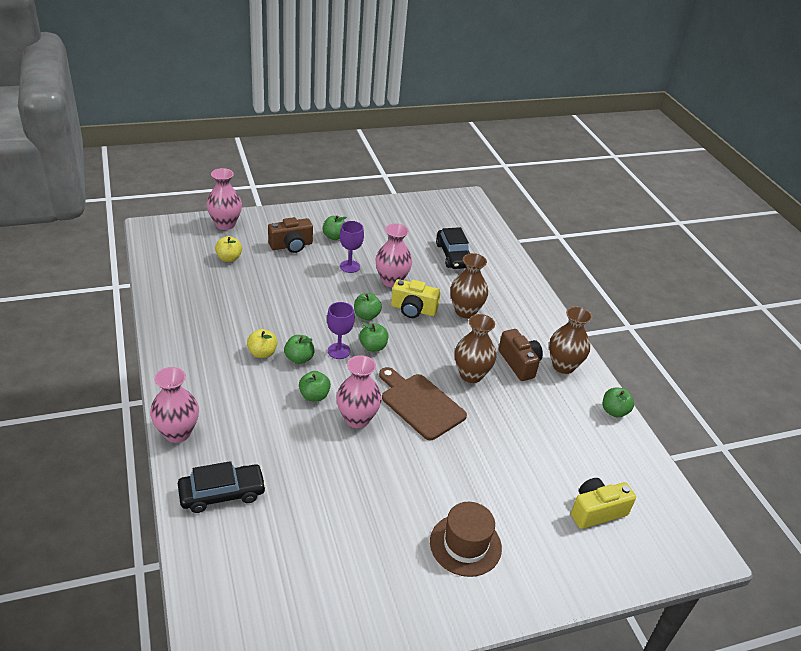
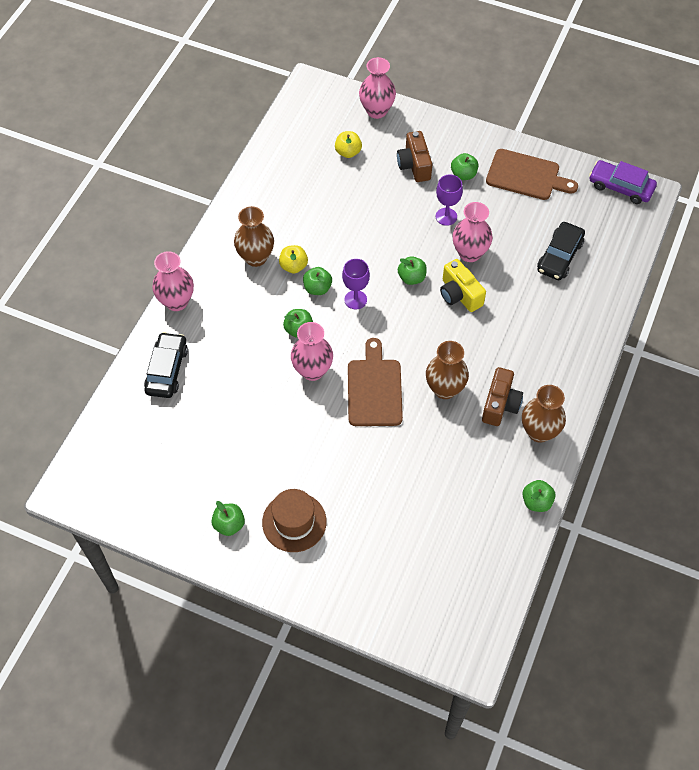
camera: 45 degrees right, 20 degrees up
black car [178,461,266,513] -> black car turned 105 degrees counterclockwise [144,332,188,398]
brown camera [268,217,313,253] -> brown camera turned 60 degrees clockwise [397,131,432,182]
green apple [359,322,388,352] -> green apple moved to [212,501,245,536]
brown vase [450,253,488,318] -> brown vase moved to [234,206,274,267]
yellow camera [571,478,636,529] -> none
none -> brown cutting board [486,149,578,200]
none -> purple car [589,160,657,204]

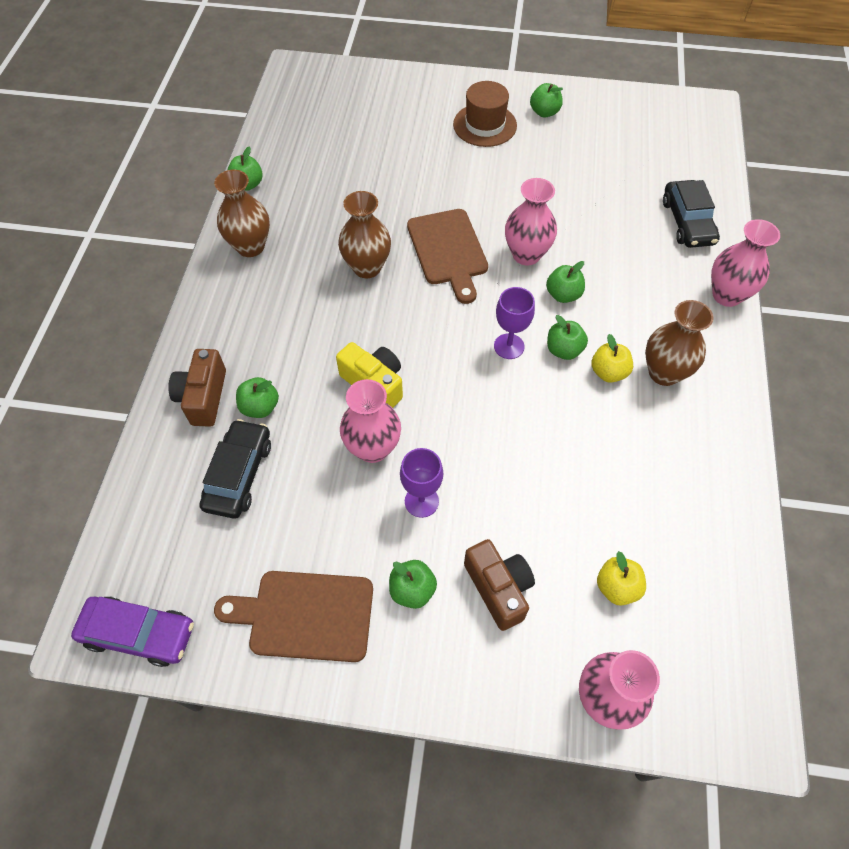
camera: 165 degrees right, 0 degrees up
green apple [398,256,427,285] -> green apple moved to [236,377,279,418]
brown camera [482,367,523,426] -> brown camera moved to [168,349,226,427]

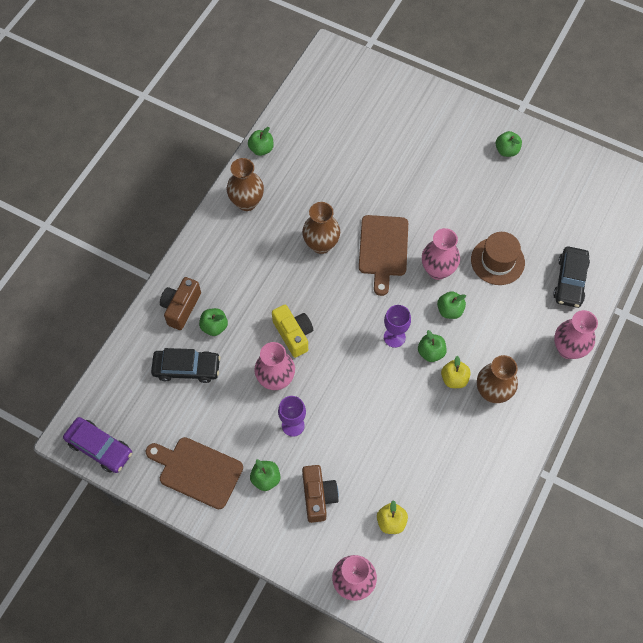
camera: 20 degrees right, 5 degrees up
black car [199,419,271,519] -> black car turned 60 degrees clockwise [151,348,221,383]
brown hat [453,81,517,147] -> brown hat moved to [471,232,525,285]

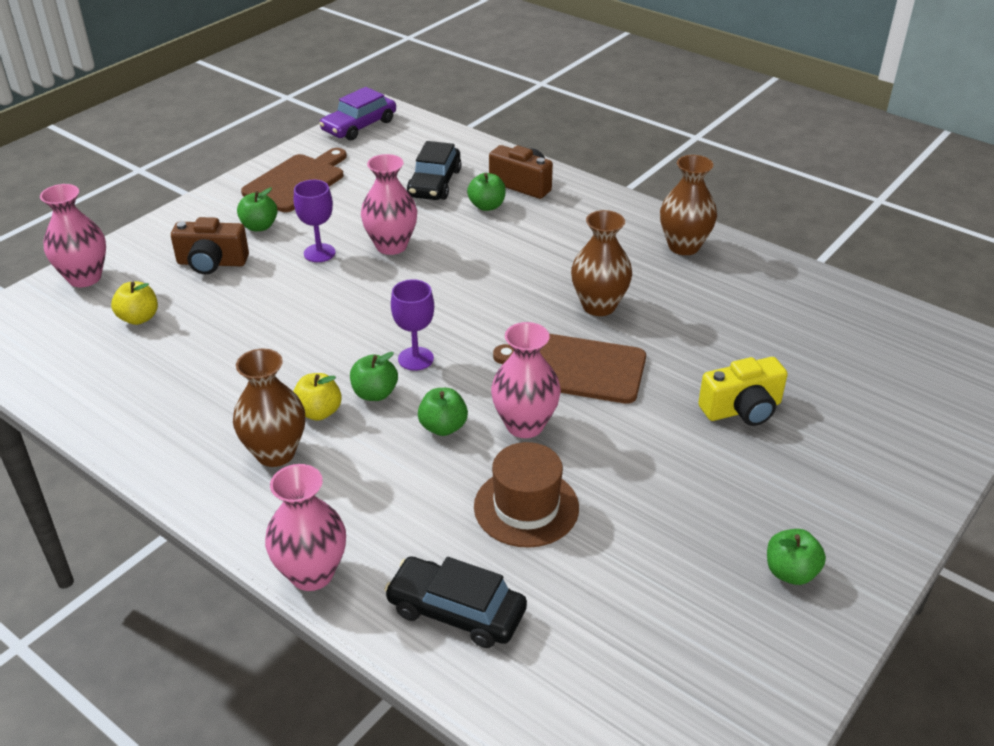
camera: 100 degrees right, 25 degrees down
green apple [248,127,274,156] -> none
yellow camera [272,305,313,358] -> yellow camera moved to [698,357,788,426]

